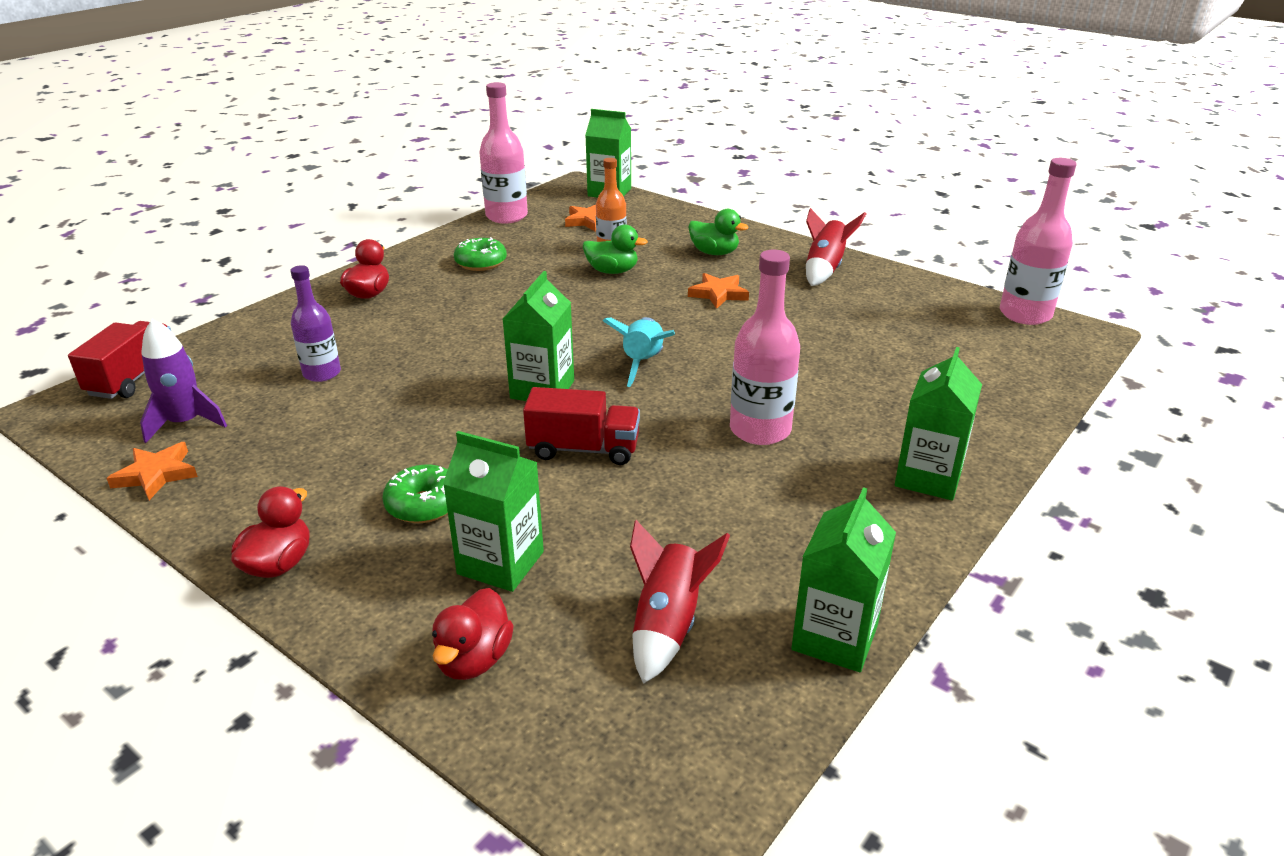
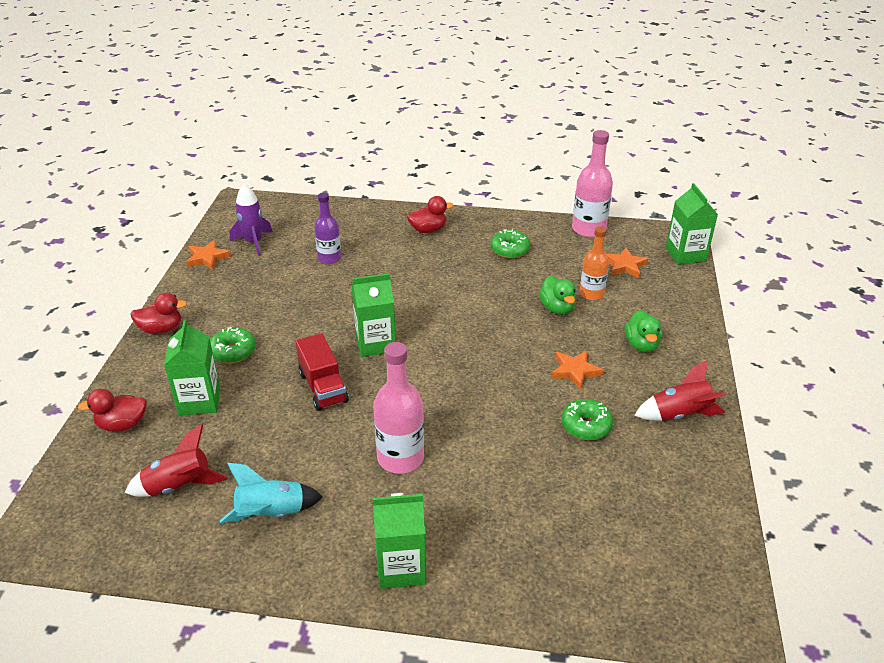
camera: 60 degrees right, 5 degrees up
red truck [68,321,171,399] -> none
turquoise rocket [603,317,675,387] -> turquoise rocket moved to [220,463,323,523]
green carton [791,487,896,672] -> none
pink bottle [1000,158,1077,325] -> none
none -> green donut [561,399,613,440]

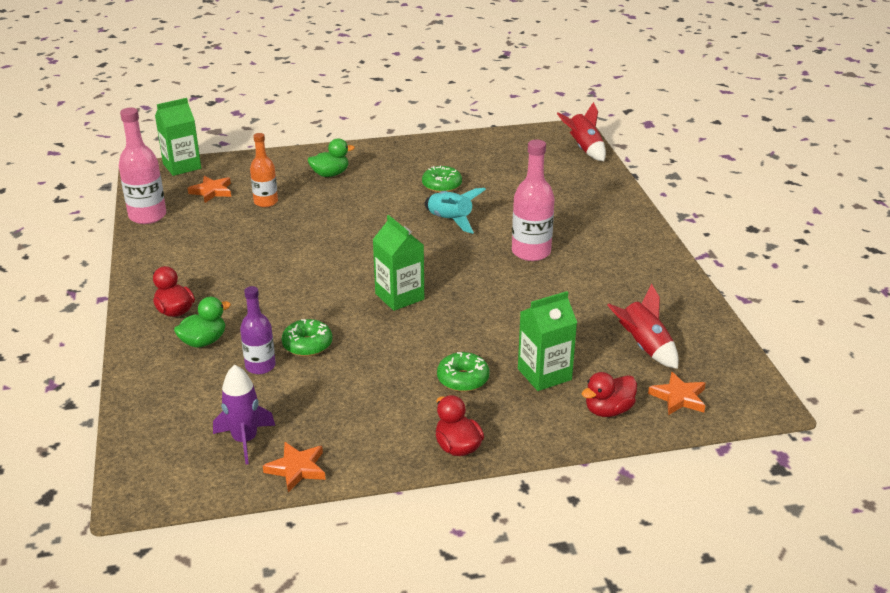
camera: 110 degrees left, 5 degrees down
red duck [78,389,147,432] -> red duck turned 90 degrees clockwise [582,372,637,417]
turquoise rocket [220,463,323,523] -> turquoise rocket moved to [425,188,486,234]
red truck [296,333,349,411] -> none
green carton [373,493,426,589] -> none
green donut [490,229,530,258] -> green donut moved to [282,319,332,356]
green duck [539,276,576,315] -> green duck moved to [174,297,231,347]
orange star [551,350,603,390] -> orange star moved to [648,372,706,415]
red rocket [634,360,726,421] -> red rocket moved to [557,102,606,161]

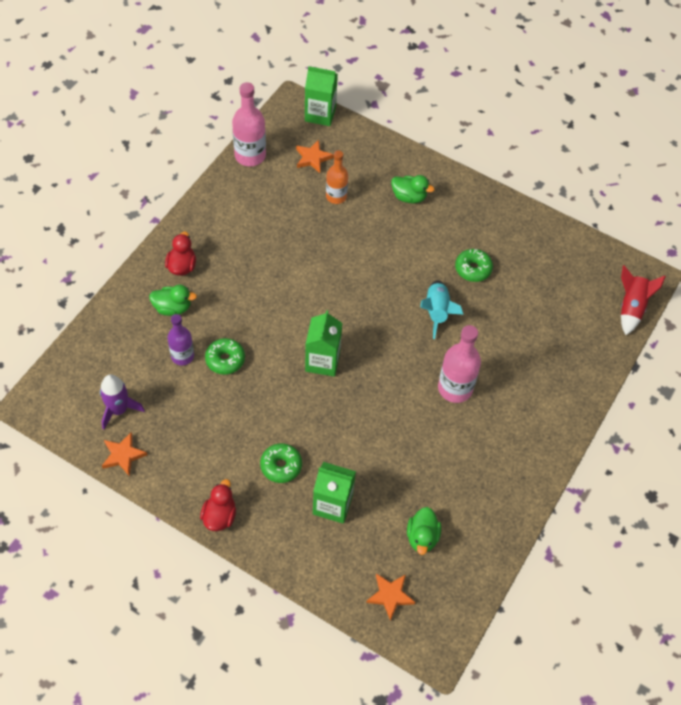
camera: 40 degrees right, 25 degrees up
red duck [582,372,637,417] -> none
red rocket [607,284,679,369] -> green duck [407,507,441,555]

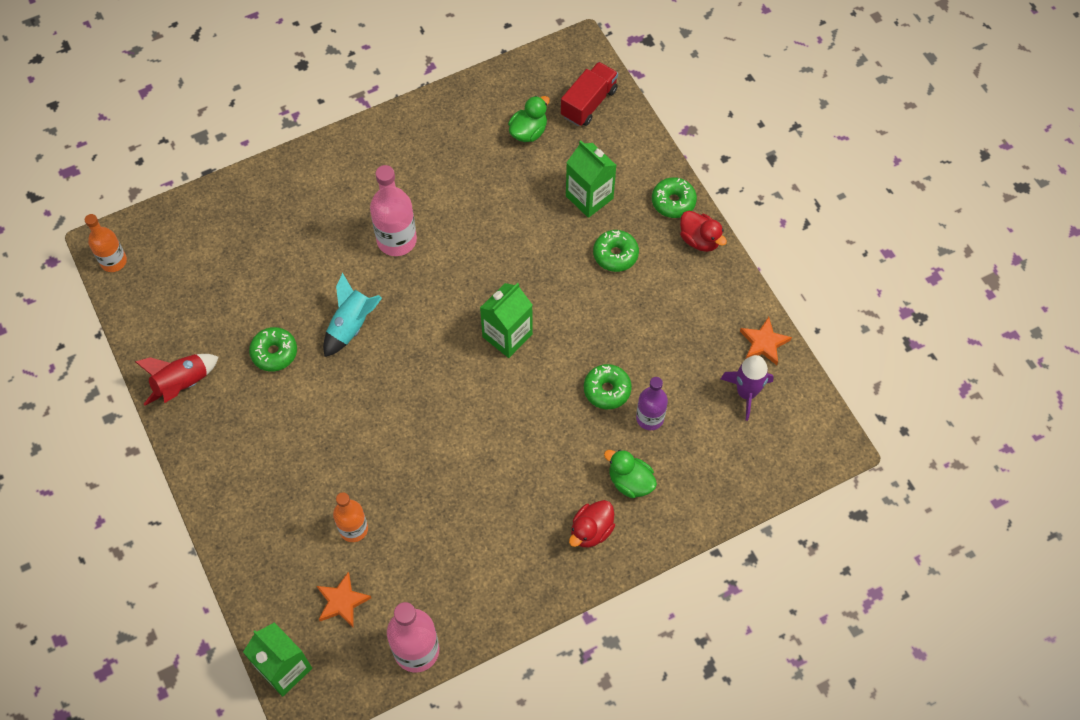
camera: 145 degrees left, 5 degrees up
red duck [200,479,236,531] -> red duck turned 90 degrees counterclockwise [680,211,727,252]
orange star [366,573,415,621] -> red truck [561,62,618,126]
green duck [391,175,435,203] -> none
red rocket [621,265,666,335] -> red rocket moved to [135,354,219,406]
none -> orange bottle [85,214,127,272]
none -> green donut [652,177,697,218]

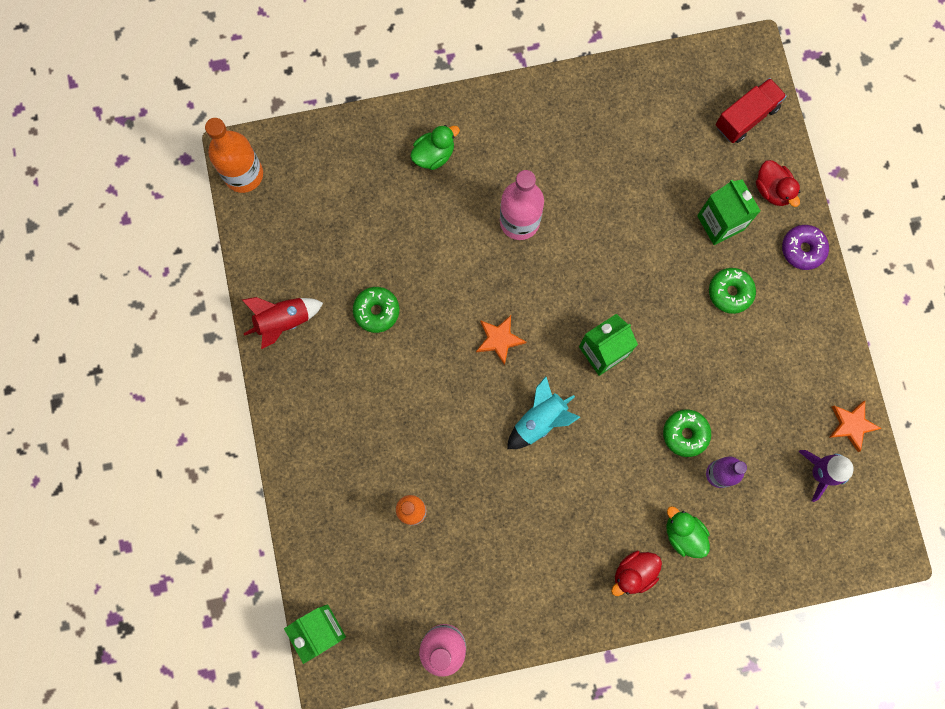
camera: 15 degrees right, 15 degrees up
orange bottle [85,214,127,272] -> orange bottle [205,118,263,193], size x1.51
orange star [317,572,371,627] -> orange star moved to [476,315,526,366]
turquoise rocket [323,273,382,357] -> turquoise rocket moved to [507,376,580,449]
green duck [508,96,550,142] -> green duck moved to [410,125,460,170]
green donut [652,177,697,218] -> purple donut [782,225,829,270]
red duck [680,211,727,252] -> red duck moved to [756,160,801,207]

